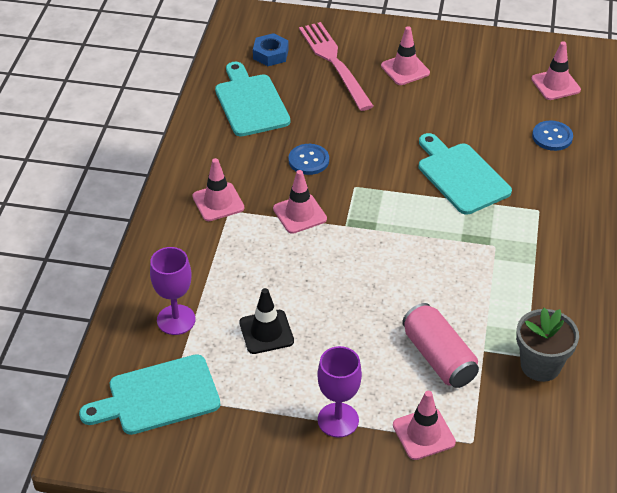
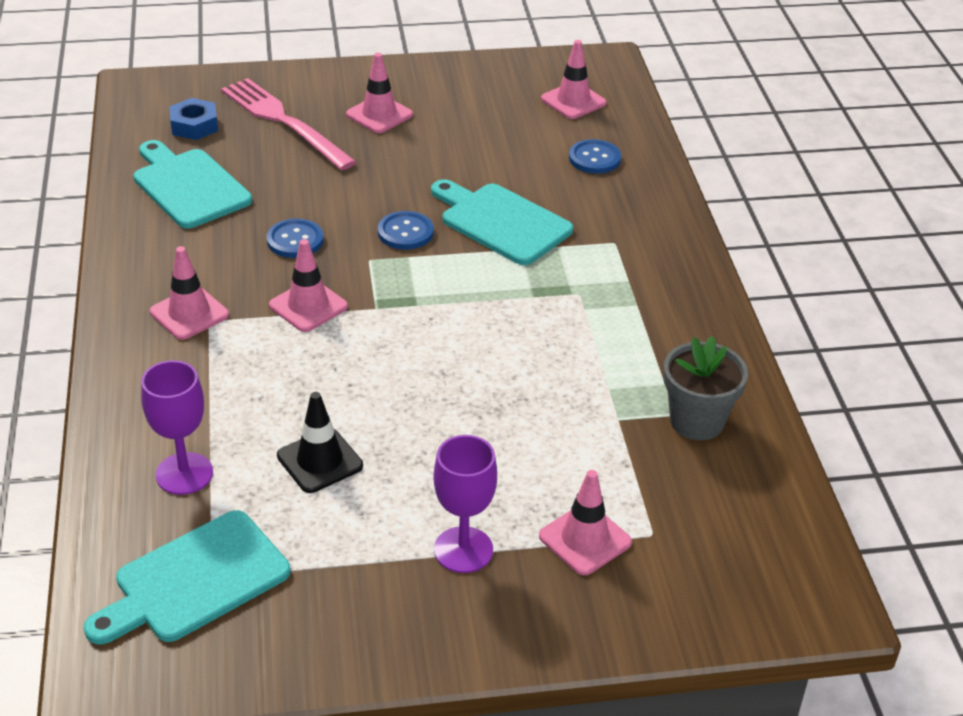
camera: 20 degrees left, 5 degrees down
pink can [402,303,479,388] -> none
none -> blue button [378,211,434,250]

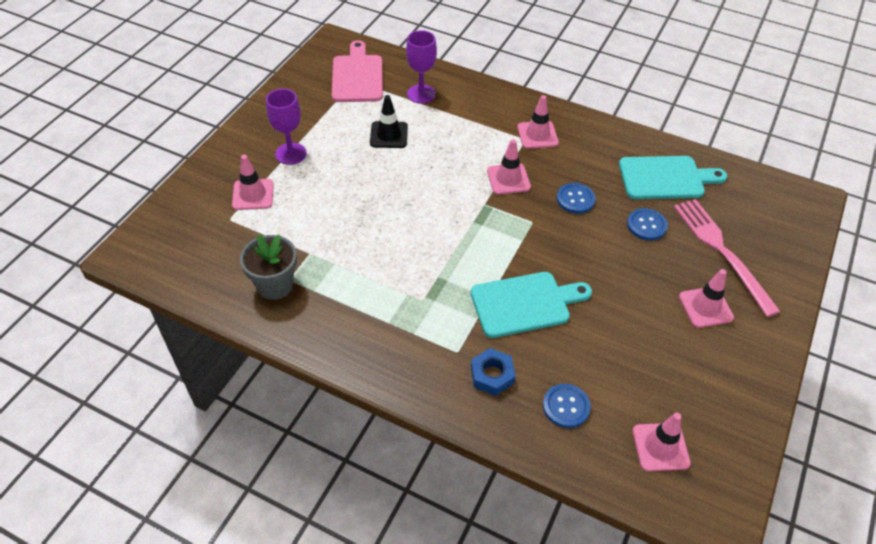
camera: 125 degrees right, 10 degrees up
turquoise cutting board [84,510,291,645] -> pink cutting board [332,40,383,102]
blue nut [169,98,218,140] -> blue nut moved to [471,348,515,396]
pink fork [221,78,356,170] -> pink fork turned 105 degrees counterclockwise [674,199,781,317]
blue button [378,211,434,250] -> blue button moved to [627,208,668,241]

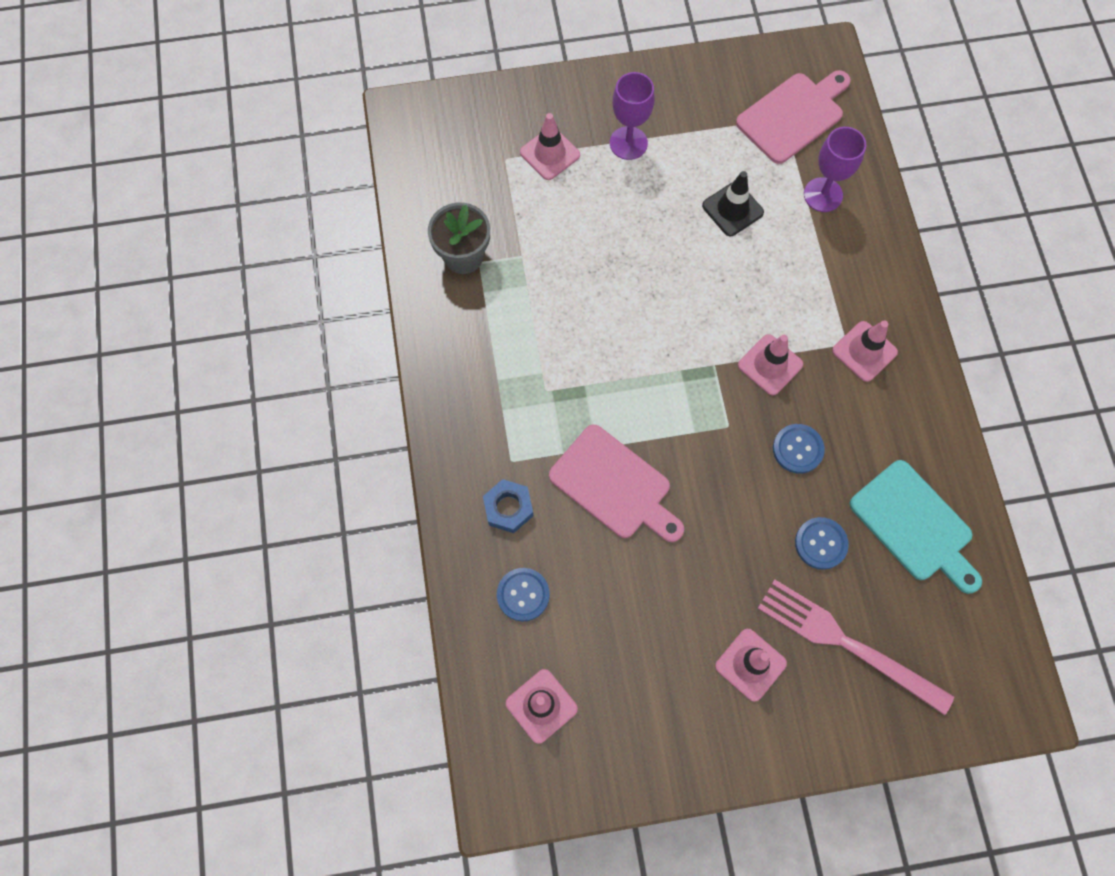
camera: 55 degrees right, 20 degrees up
turquoise cutting board [471,272,592,338] -> pink cutting board [549,425,684,542]
pink fork [674,199,781,317] -> pink fork turned 90 degrees counterclockwise [758,579,954,715]

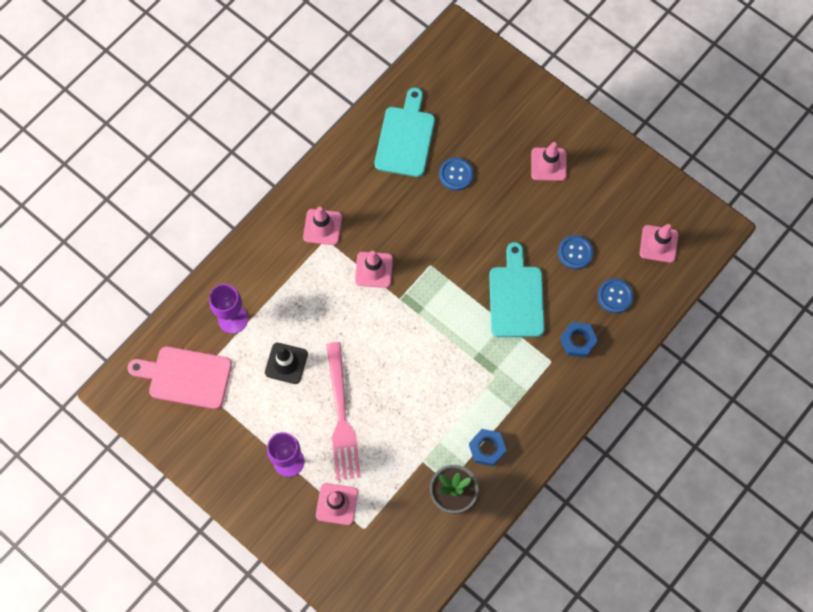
camera: 130 degrees left, 0 degrees up
pink cutting board [549,425,684,542] -> turquoise cutting board [489,242,544,337]
pink fork [758,579,954,715] -> pink fork moved to [326,342,361,480]
blue button [773,424,825,474] -> blue button moved to [558,235,593,269]
none -> blue nut [469,429,507,467]

